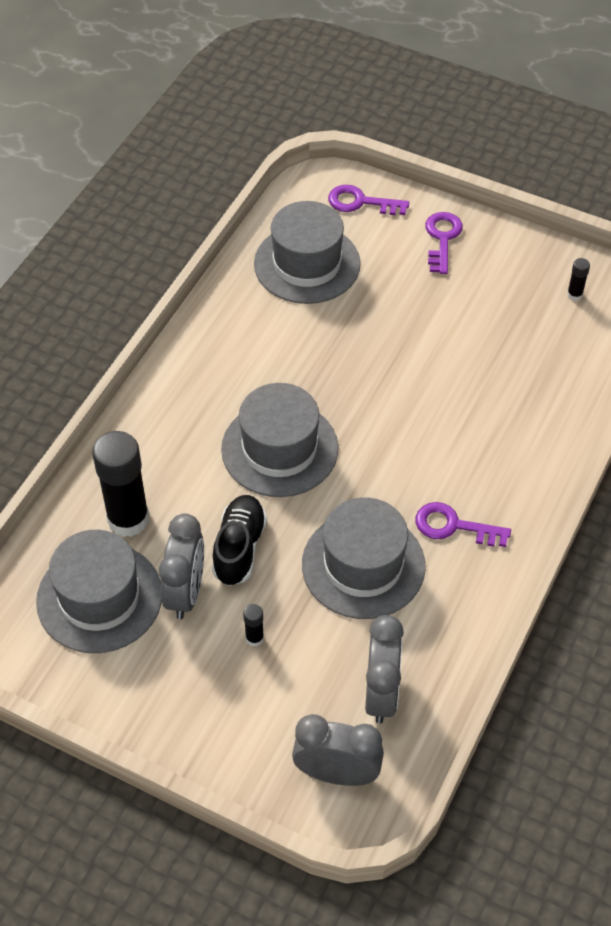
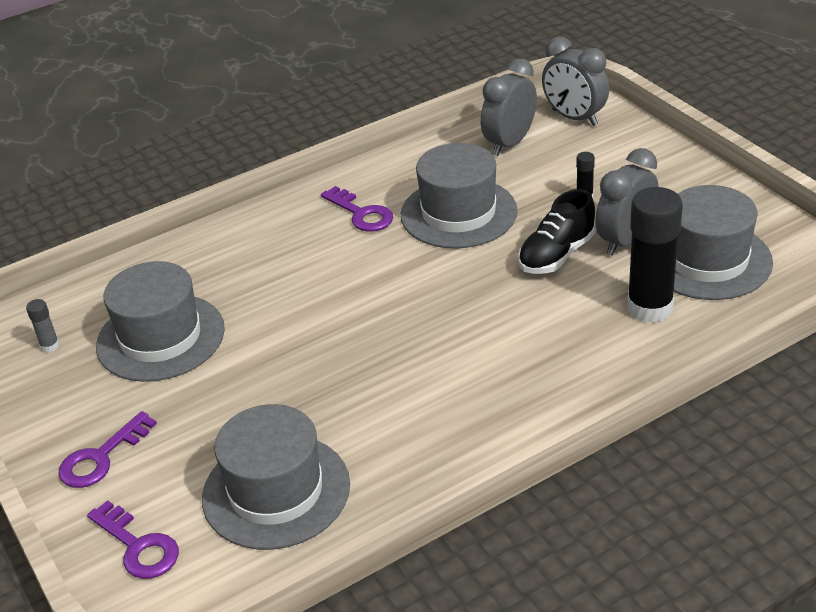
camera: 145 degrees left, 15 degrees down
grey hat [221,383,338,497] -> grey hat moved to [96,261,225,382]
black glue stick [567,258,590,301] -> grey glue stick [26,299,60,353]

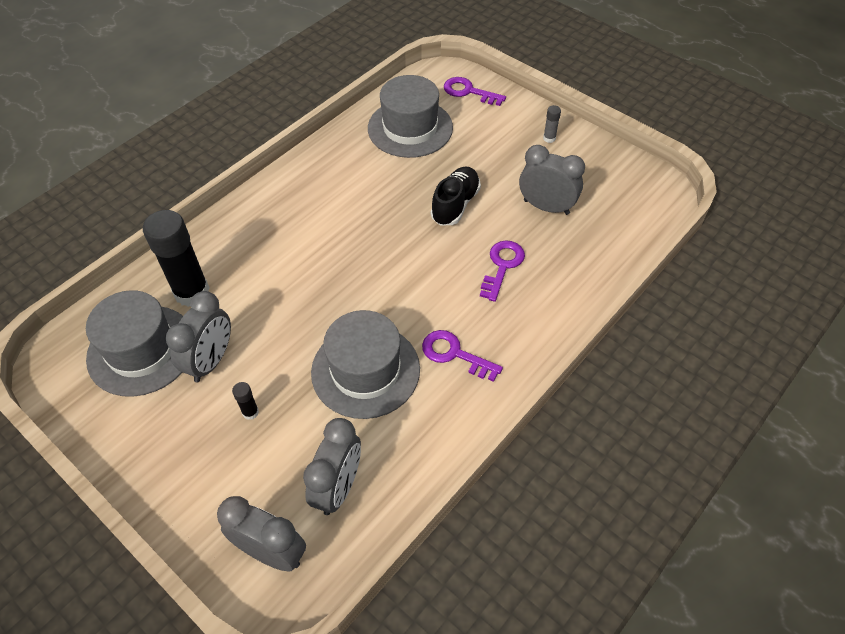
camera: 160 degrees right, 15 degrees up
grey glue stick [26,299,60,353] -> grey glue stick moved to [543,105,561,143]
purple key [58,411,157,488] -> purple key moved to [480,241,525,302]
grey hat [96,261,225,382] -> grey clock [519,145,585,215]
black shoe [518,189,595,274] -> black shoe moved to [431,166,481,226]

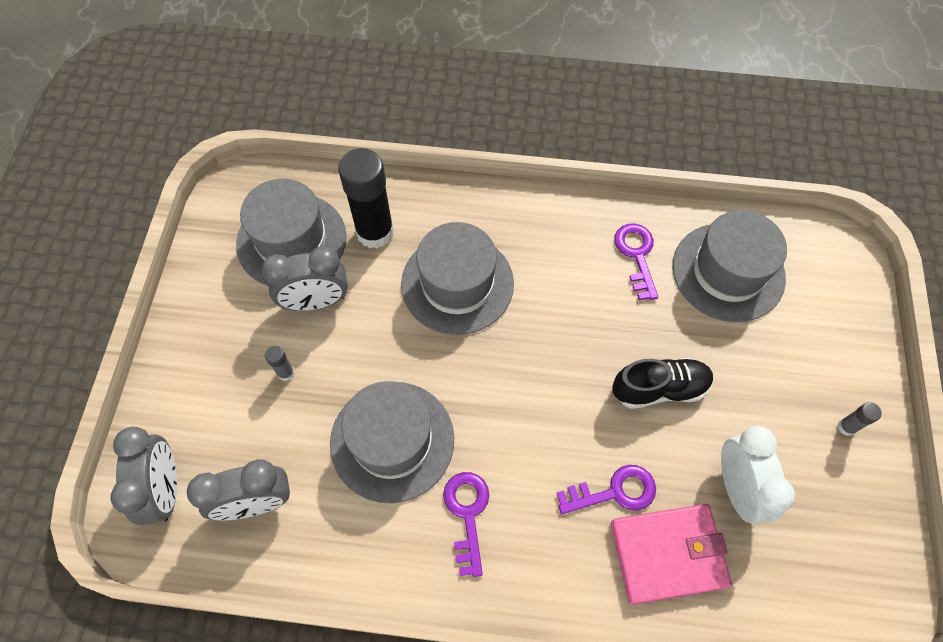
camera: 55 degrees right, 10 degrees up
black glue stick [232,382,259,420] -> grey glue stick [265,346,294,381]
purple key [444,77,506,106] -> purple key moved to [614,224,658,300]
grey clock [519,145,585,215] -> white clock [721,426,795,524]
none -> grey hat [401,222,514,335]
none -> pink wallet [611,504,732,605]

